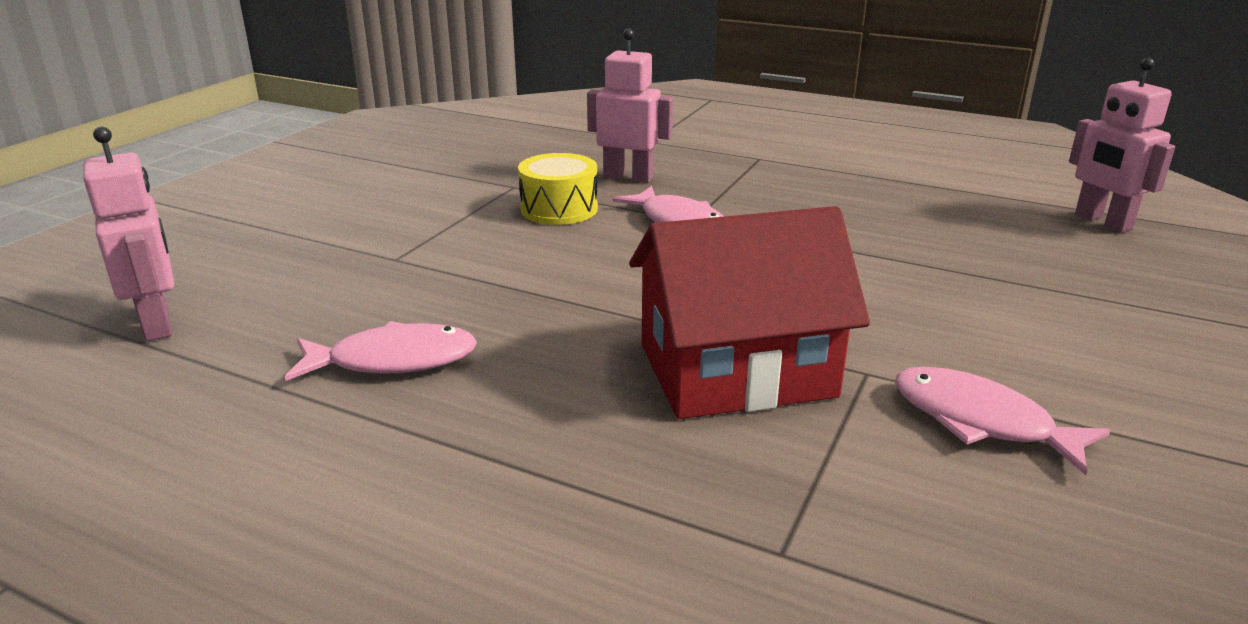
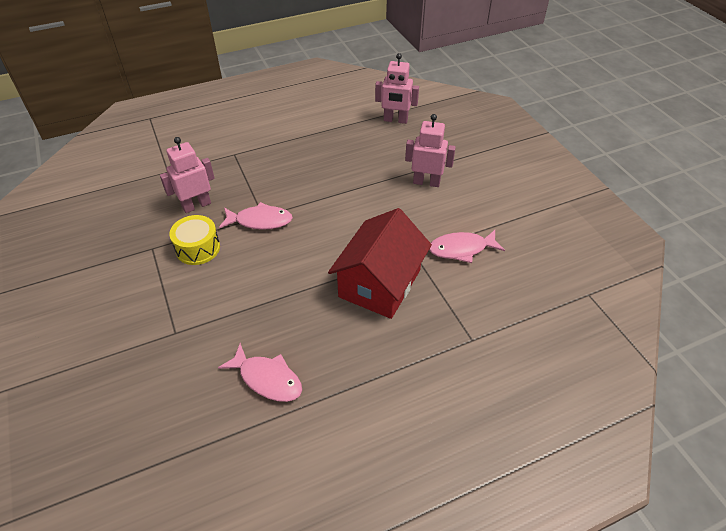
camera: 50 degrees left, 20 degrees up
pink robot [84,127,174,341] -> pink robot moved to [405,114,456,187]
pink fish [285,321,477,381] -> pink fish turned 90 degrees clockwise [218,343,302,402]

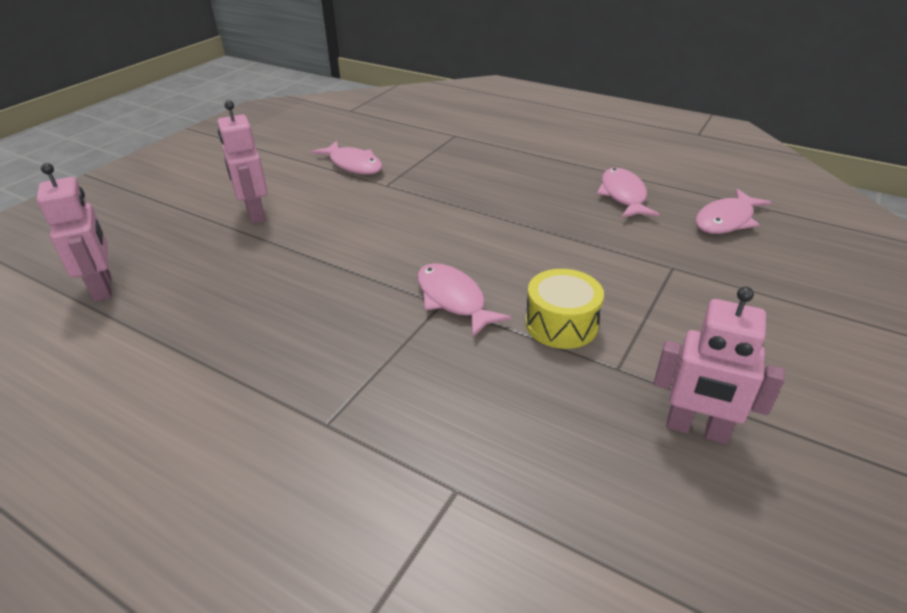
camera: 125 degrees left, 10 degrees down
pink robot [160,137,215,213] -> pink robot moved to [654,287,785,444]
red house [328,208,432,319] -> none
none -> pink fish [695,189,772,234]

